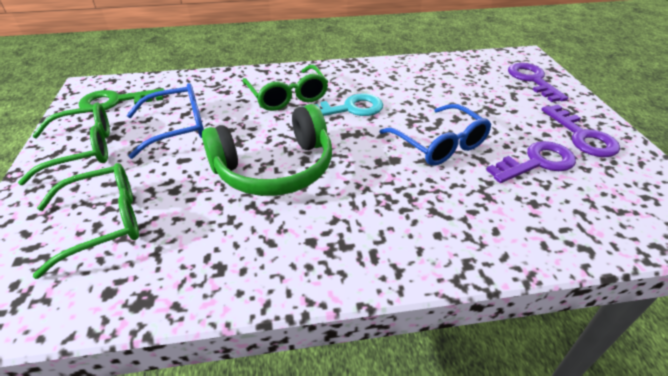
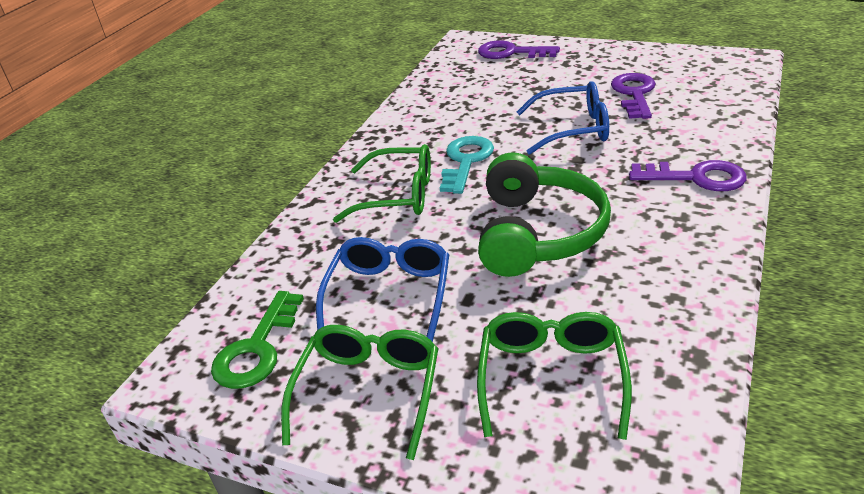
camera: 55 degrees left, 5 degrees down
purple key [541,105,620,157] -> purple key moved to [629,160,746,191]

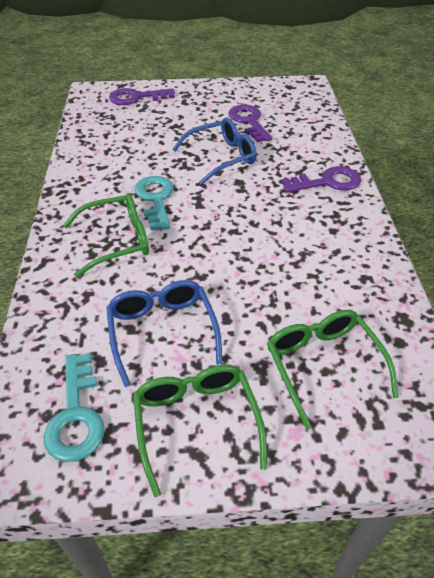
camera: 30 degrees left, 10 degrees up
green key [211,291,304,389] -> turquoise key [44,353,105,462]
green headphones [478,152,611,277] -> none

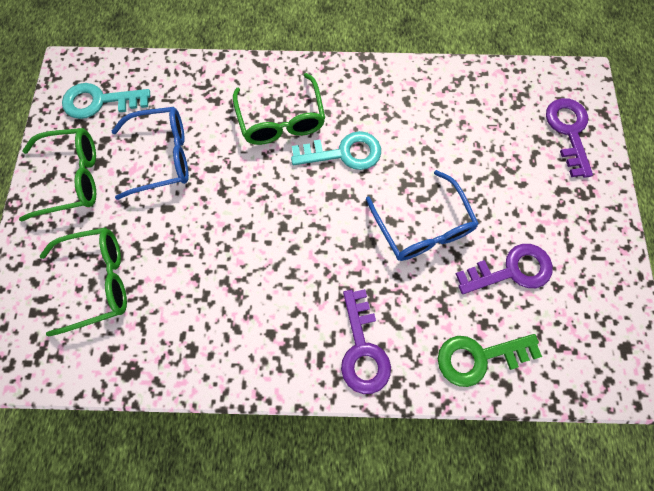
camera: 95 degrees right, 25 degrees up
none -> green key [438,334,542,387]

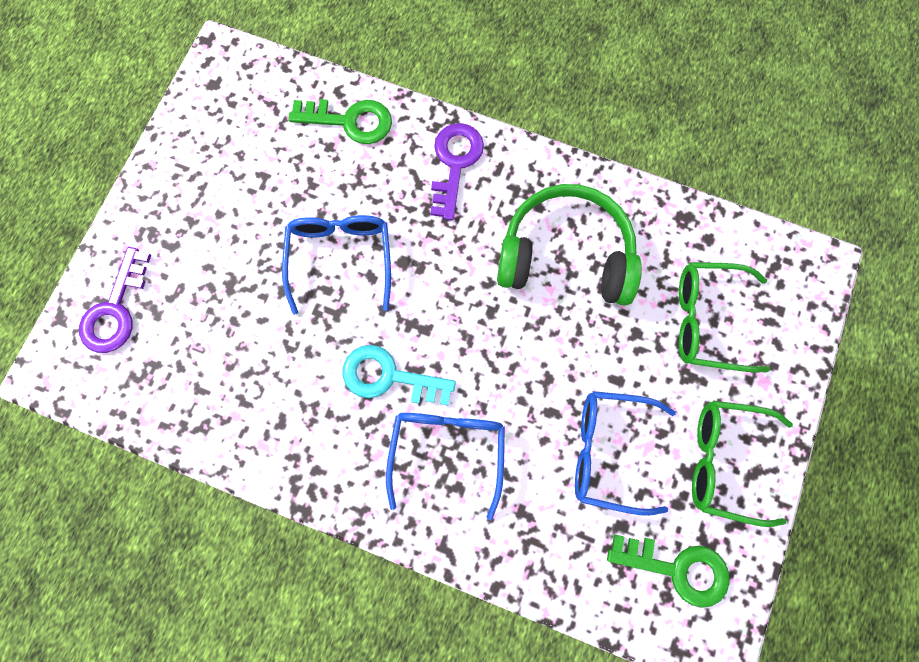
camera: 160 degrees left, 5 degrees up
turquoise key [62,83,150,119] -> green key [607,534,730,608]
green glasses [233,73,325,145] -> blue glasses [386,413,505,520]
purple key [456,244,553,294] -> none
none -> green headphones [497,184,642,306]

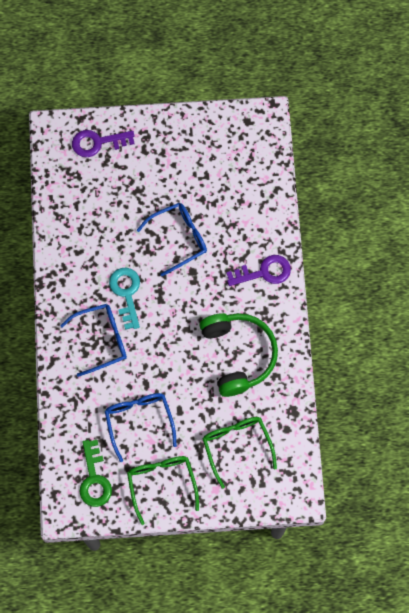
camera: 65 degrees right, 5 degrees down
green key [288,99,392,144] -> none

